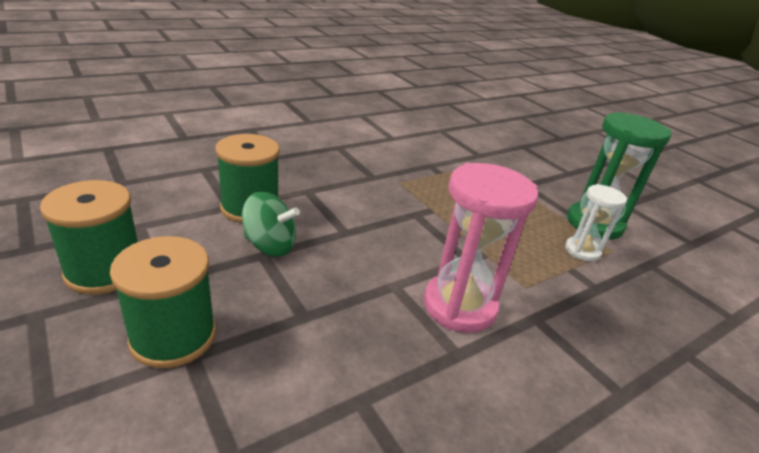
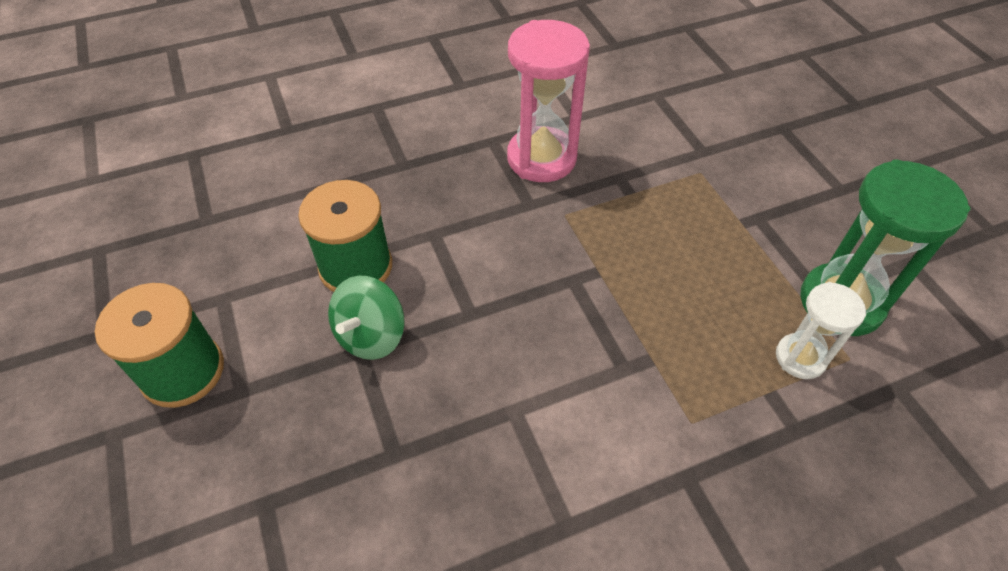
camera: 15 degrees right, 20 degrees up
green spool [110,236,216,368] -> none
green spinning top [242,192,300,257] -> green spinning top turned 90 degrees clockwise [328,276,405,360]
pink hourglass [424,163,538,333] -> pink hourglass moved to [507,20,590,182]

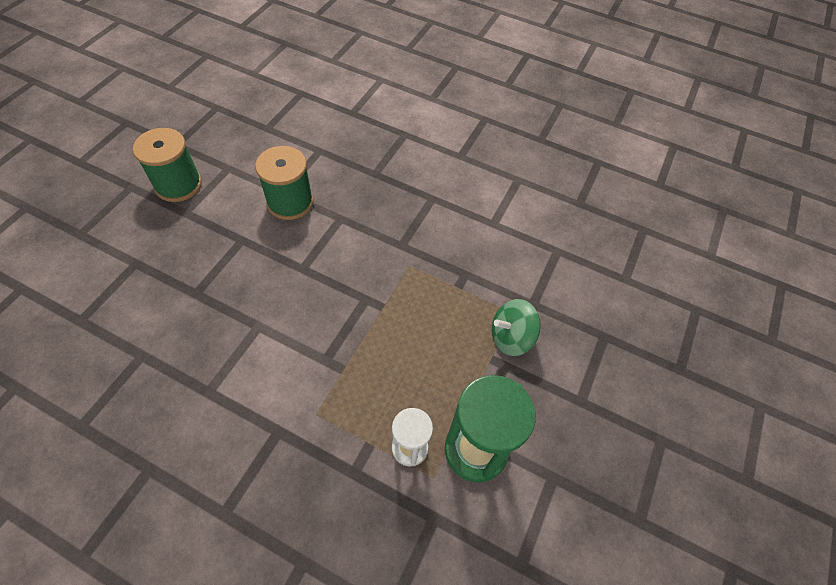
camera: 45 degrees right, 5 degrees up
green spinning top [328,276,405,360] -> green spinning top moved to [492,299,541,356]
pink hourglass [507,20,590,182] -> none

